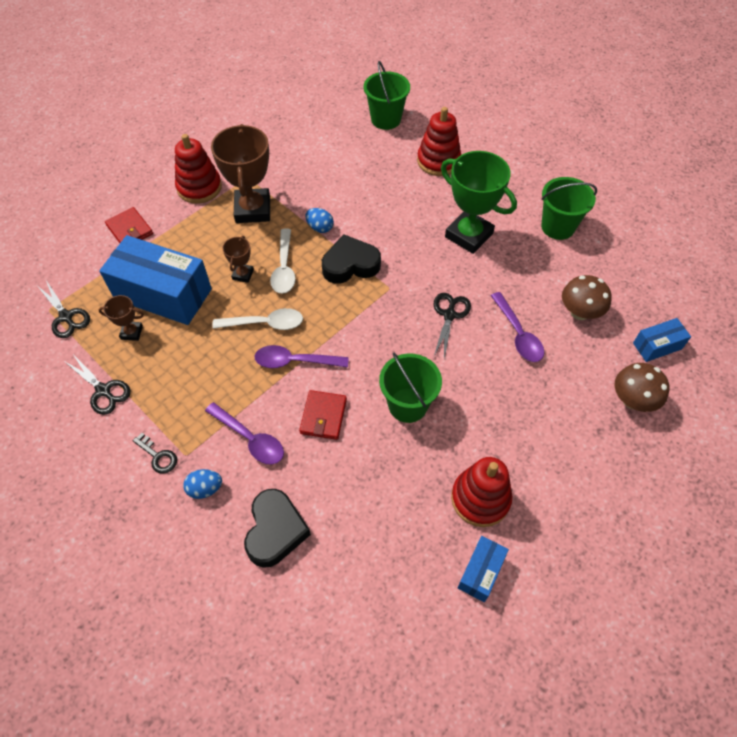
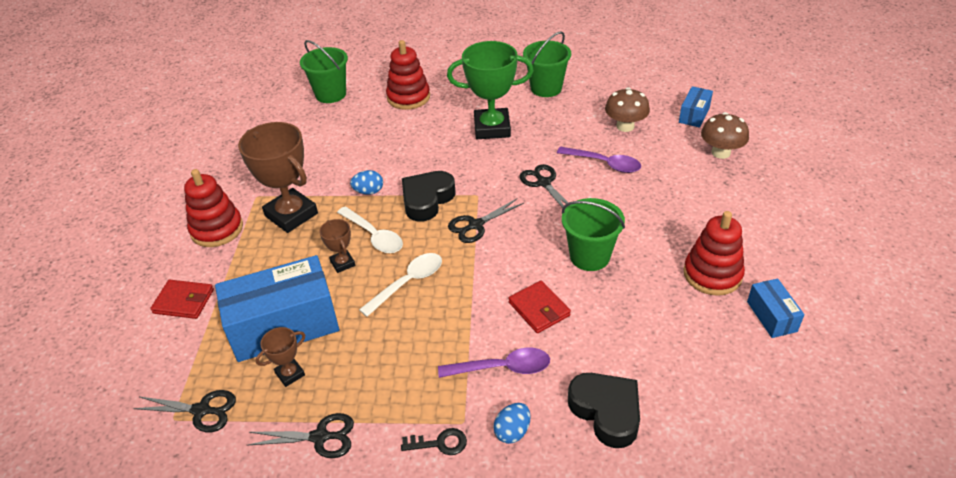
camera: 40 degrees left, 15 degrees down
purple spoon [255,345,349,368] -> none
none -> black scissors [448,198,524,243]

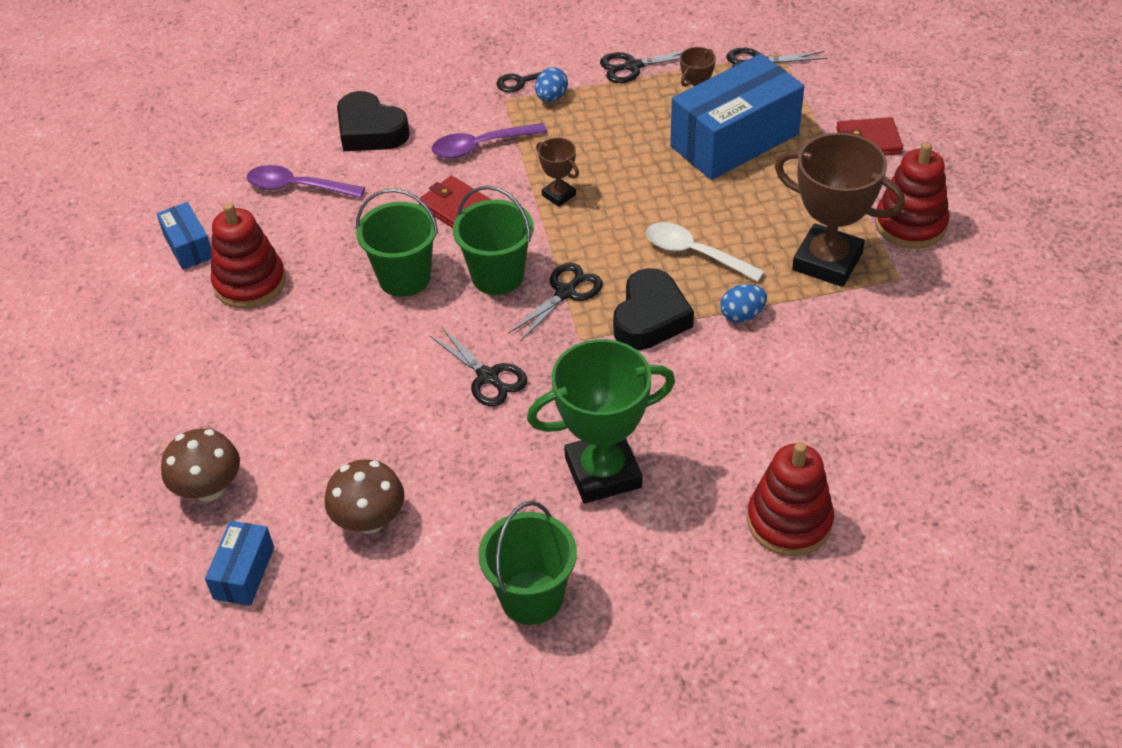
camera: 165 degrees right, 5 degrees up
green bucket [300,40,348,103] -> green bucket moved to [453,186,534,295]
brown trophy [319,219,355,273] -> brown trophy moved to [536,138,579,207]
white spoon [359,253,442,317] -> none
blue egg [493,403,530,444] -> blue egg moved to [535,67,568,102]
purple spoon [557,147,641,173] -> purple spoon moved to [247,165,365,198]

